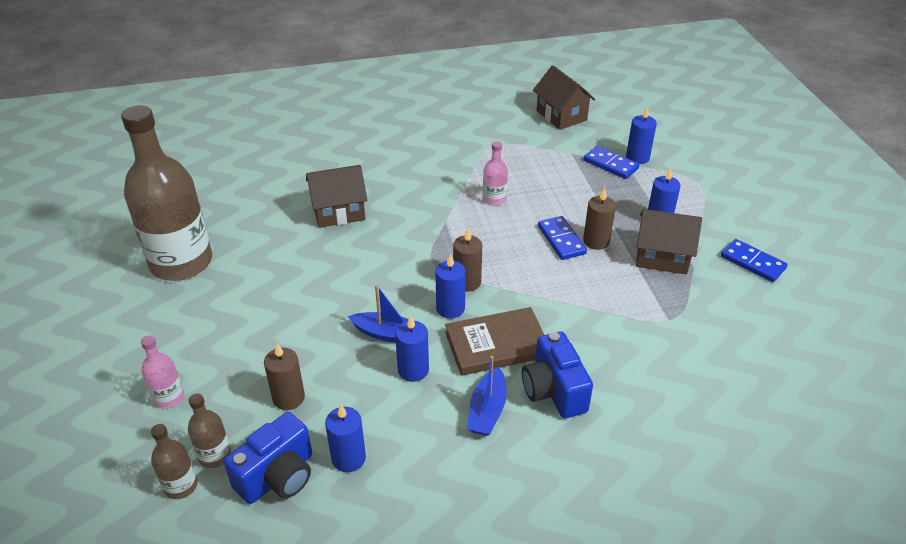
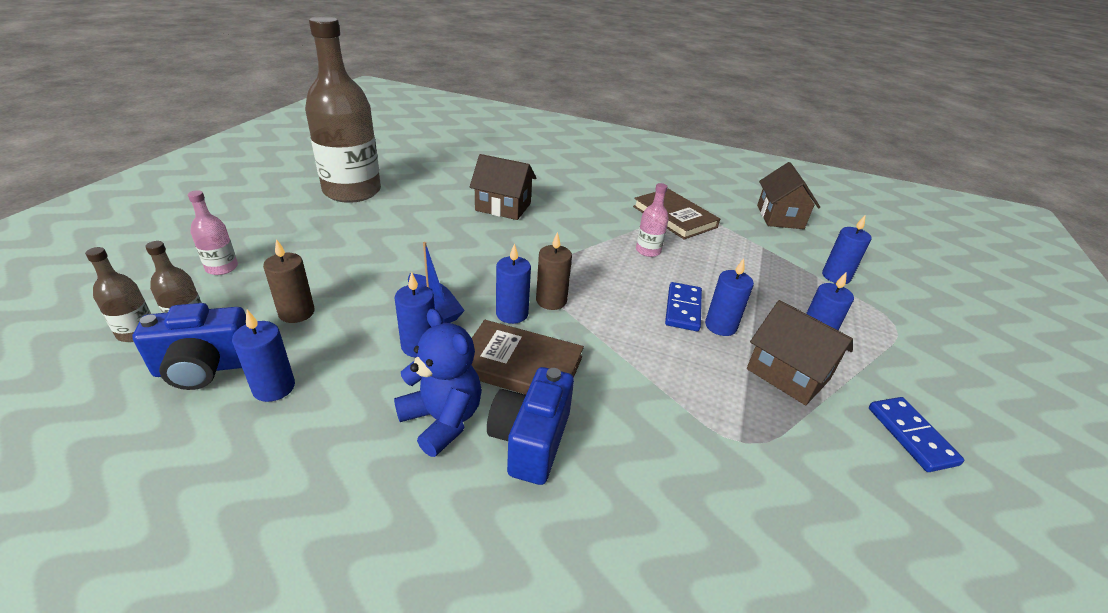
camera: 30 degrees right, 5 degrees down
blue boat [467,356,507,436] -> blue teddy bear [394,308,482,457]
brown candle [583,188,616,250] -> blue candle [705,258,754,336]
blue domino [584,146,639,179] -> none
none -> brown book [633,188,720,240]

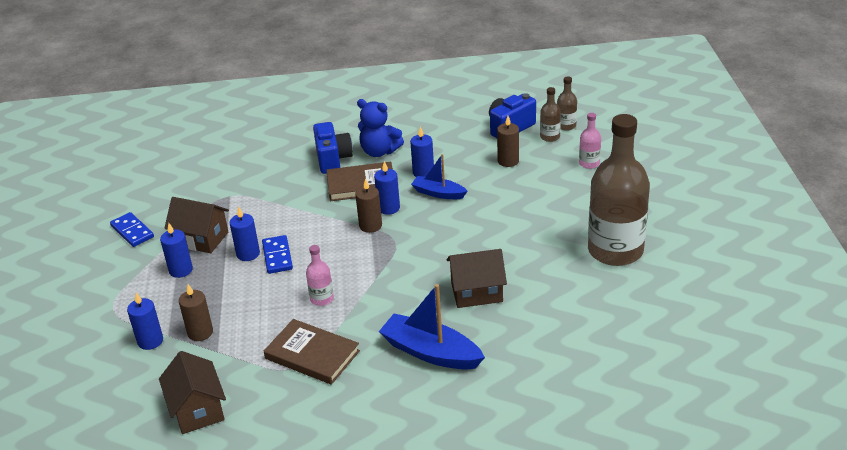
camera: 160 degrees right, 0 degrees up
blue candle [232,310,295,402] -> none
none -> brown candle [179,284,213,341]
none -> blue boat [379,284,485,369]

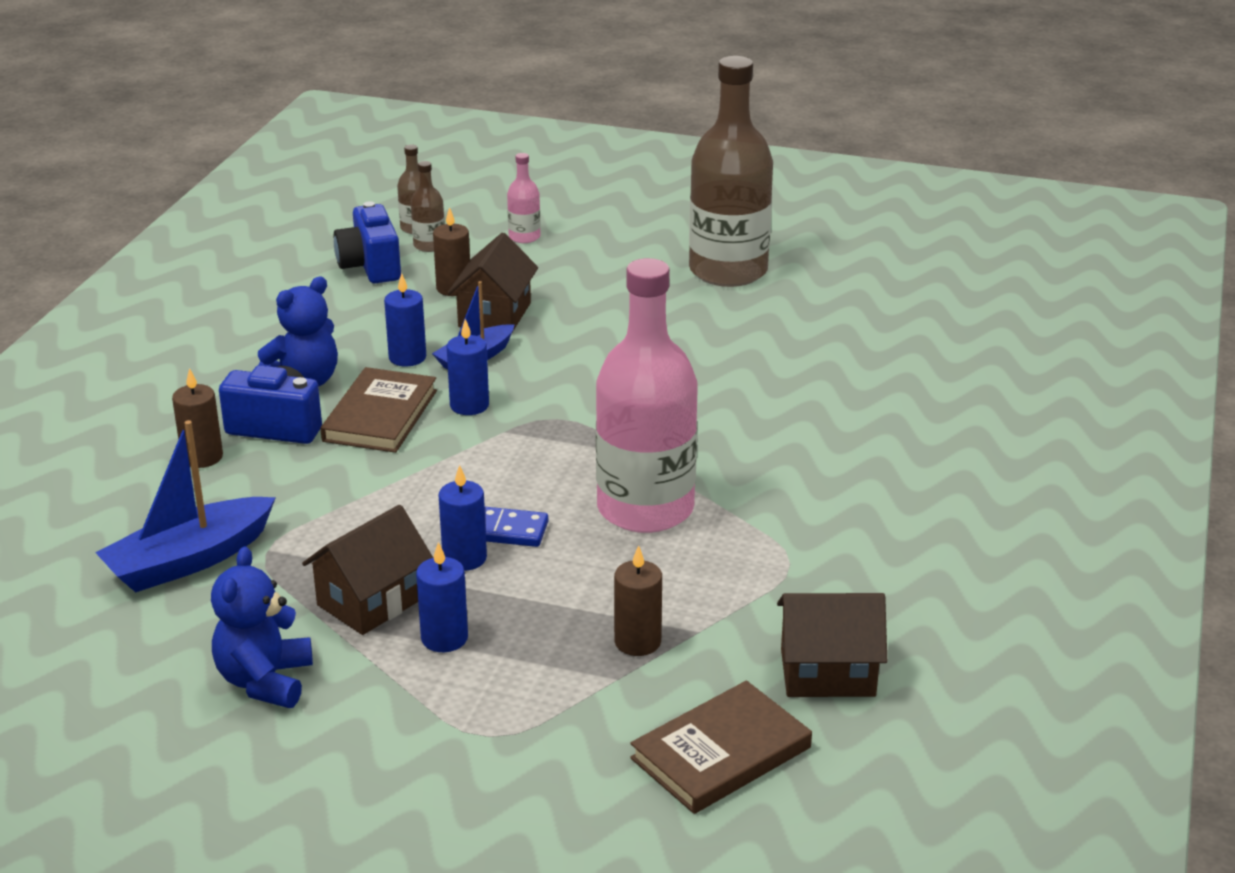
camera: 70 degrees left, 5 degrees down
blue domino [110,212,154,247] -> blue teddy bear [211,547,313,708]
blue candle [127,293,163,350] -> none
brown book [264,319,360,385] -> brown book moved to [630,680,812,814]
pink bottle [306,245,334,306] -> pink bottle [596,258,698,533], size x2.40
brown candle [355,178,382,233] -> brown candle moved to [172,368,223,468]
blue boat [379,284,485,369] -> blue boat moved to [95,420,276,592]
brown house [446,249,507,308] -> brown house moved to [448,233,538,332]

